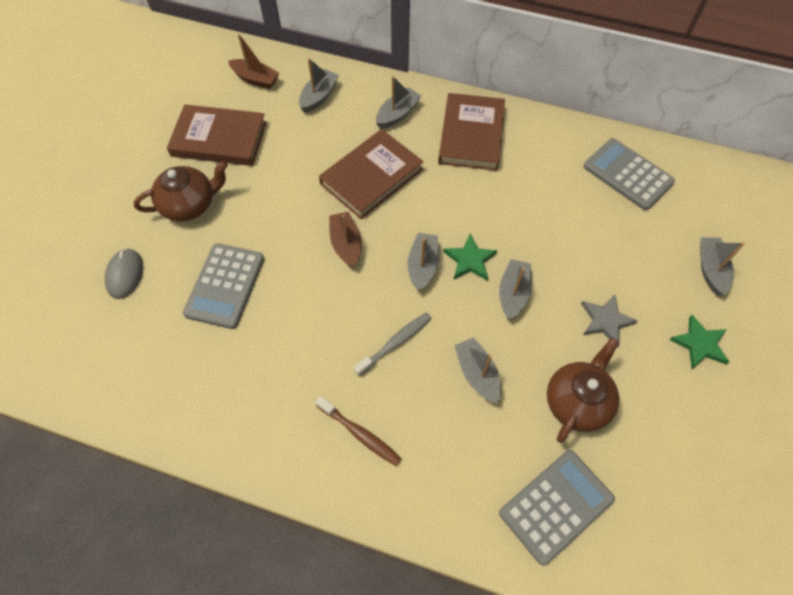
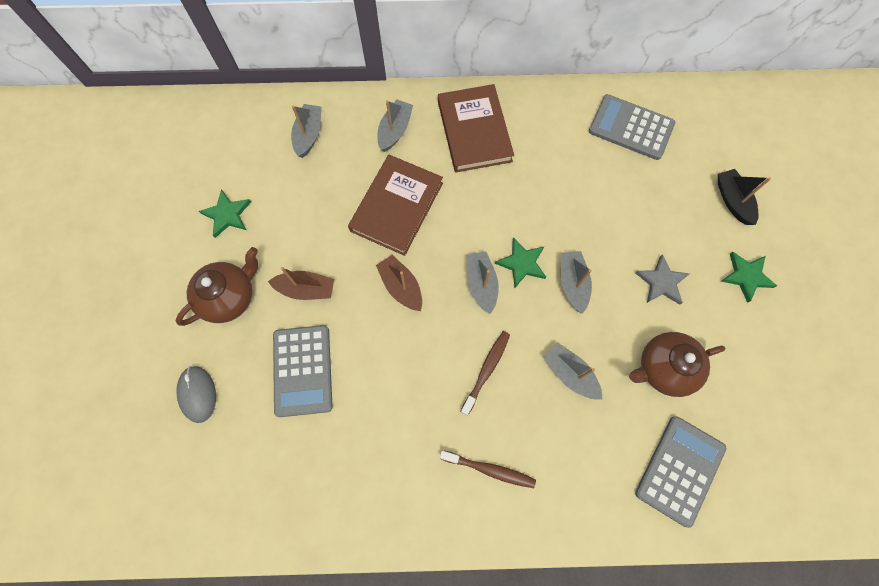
camera: 20 degrees left, 10 degrees up
brown book [167,104,267,166] -> green star [199,189,251,238]
brown boat [228,34,280,89] -> brown boat moved to [268,267,334,300]
grey toothbrush [354,312,431,377] -> brown toothbrush [460,331,510,416]
brown teapot [547,337,619,443] -> brown teapot turned 120 degrees counterclockwise [629,332,725,397]
grey boat [700,237,745,296] -> black boat [718,169,771,225]

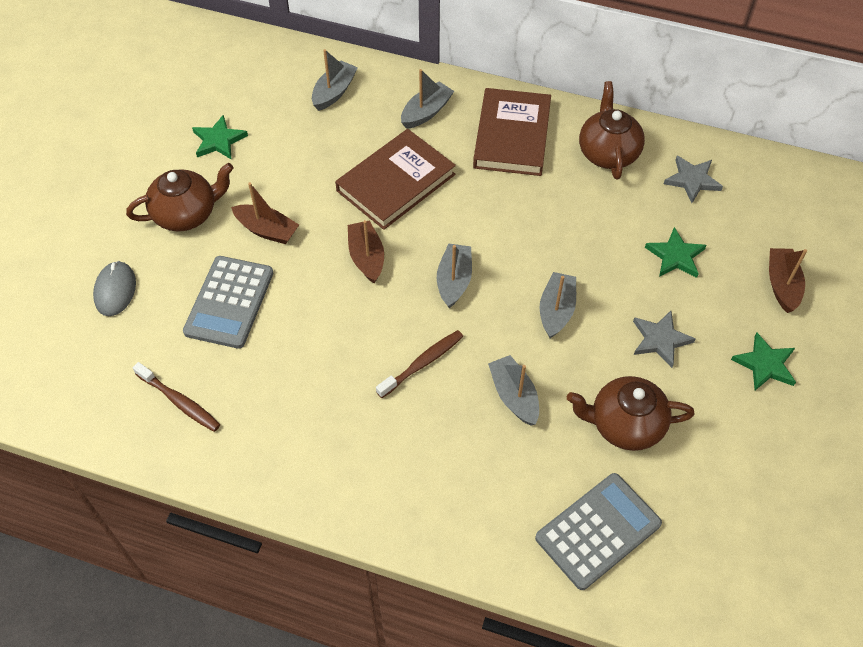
camera: 20 degrees right, 15 degrees down
brown toothbrush [440,450,536,488] -> brown toothbrush moved to [133,362,220,432]
green star [495,237,546,288] -> green star moved to [645,227,706,278]
grey calculator [589,94,675,160] -> grey star [664,156,723,203]
black boat [718,169,771,225] -> brown boat [769,248,807,313]
none -> brown teapot [579,81,645,179]

